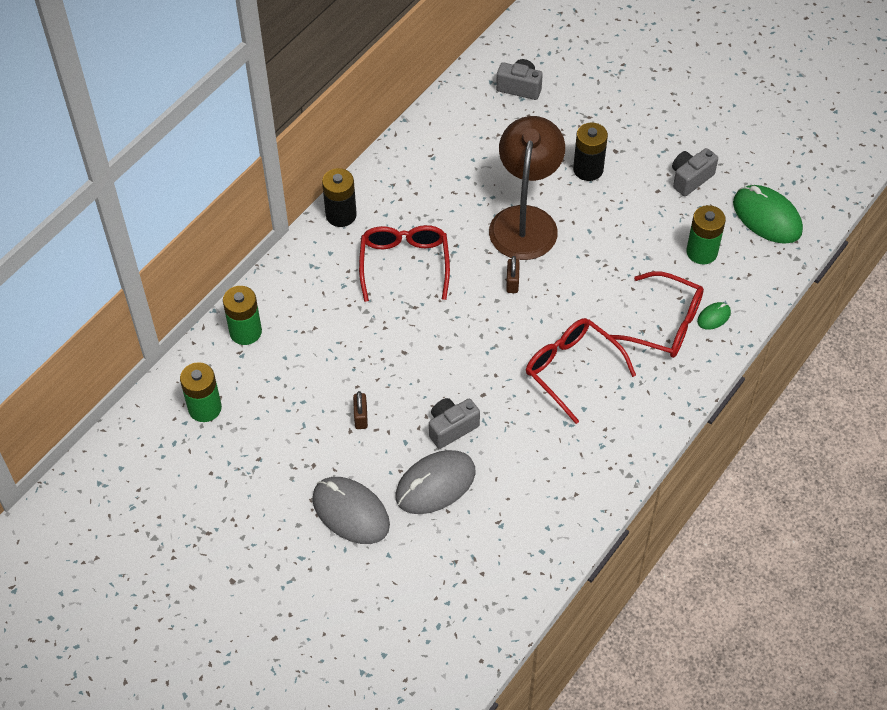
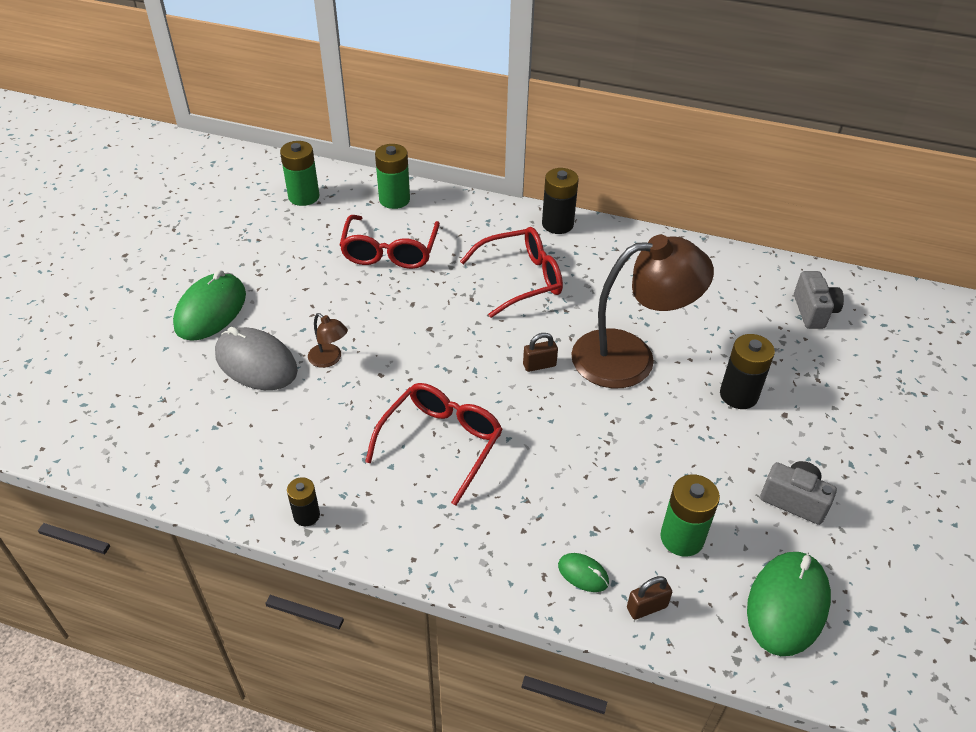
camera: 70 degrees right, 10 degrees down
grey mouse [312,477,390,544] -> green mouse [173,270,246,341]
brown padlock [353,391,368,429] -> brown padlock moved to [627,576,672,620]
grey camera [429,398,480,449] -> brown lamp [308,313,348,368]
red glasses [606,271,704,358] -> red glasses moved to [340,215,440,269]
none -> black battery [287,477,320,526]

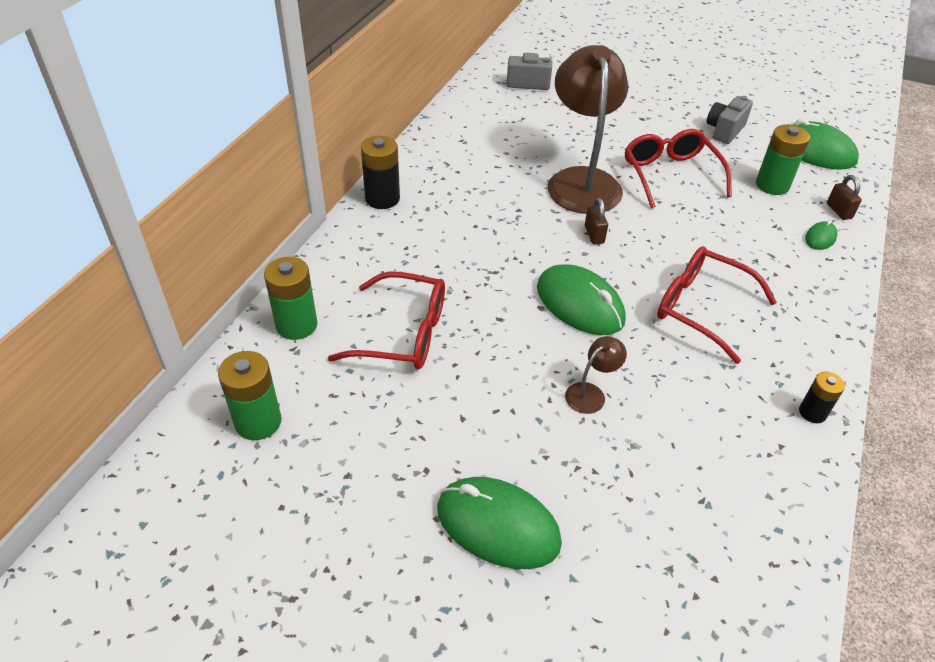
camera: 85 degrees left, 0 degrees up
grey mouse [215,327,298,390] -> none
red glasses [460,227,563,318] -> red glasses moved to [625,129,732,209]
black battery [720,334,775,409] -> none
none -> green mouse [537,264,626,335]

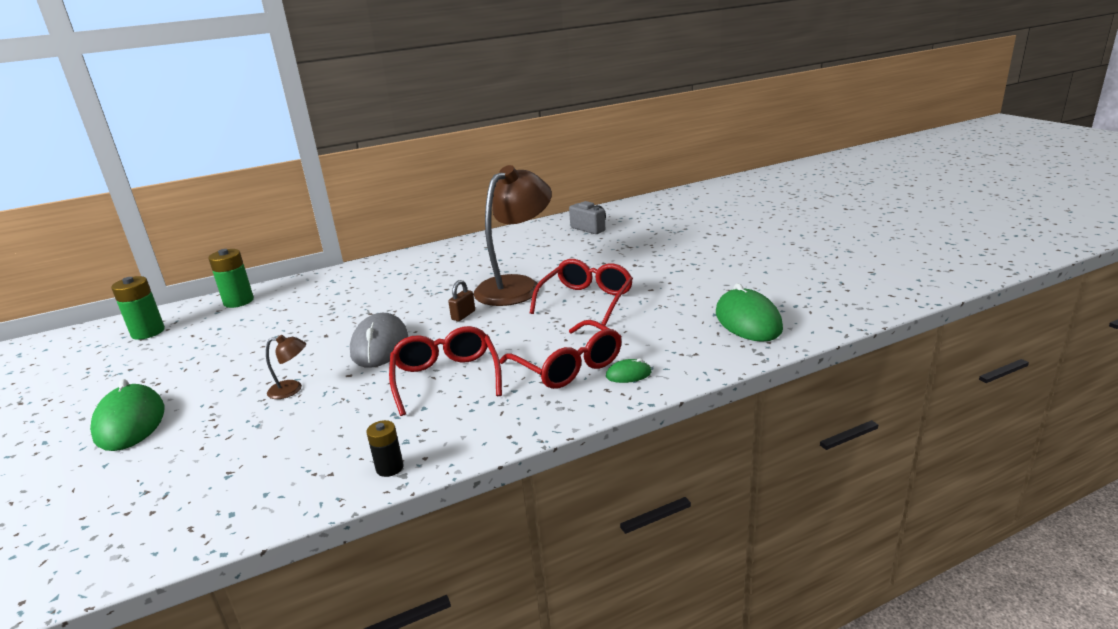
camera: 45 degrees right, 20 degrees down
red glasses [328,271,445,370] -> red glasses moved to [500,320,622,389]
black battery [361,136,400,209] -> none
green mouse [537,264,626,335] -> grey mouse [350,313,408,368]
grey camera [707,96,753,144] -> none
green battery [756,124,810,195] -> none
brown padlock [827,175,862,220] -> none

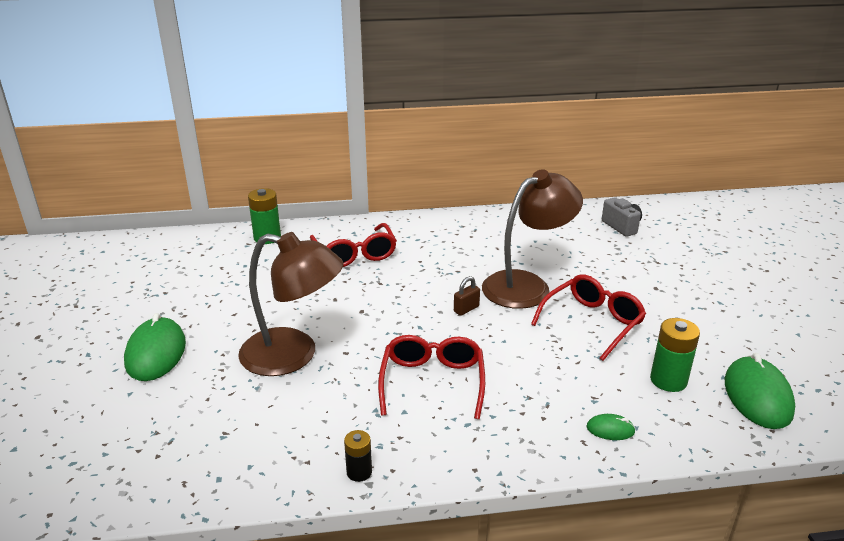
camera: 15 degrees right, 5 degrees up
green battery [111,276,165,340] -> green battery moved to [650,318,700,392]
brown lamp [266,335,306,399] -> brown lamp [238,232,344,376], size x2.45
grey mouse [350,313,408,368] -> none
red glasses [500,320,622,389] -> red glasses moved to [310,223,397,267]

